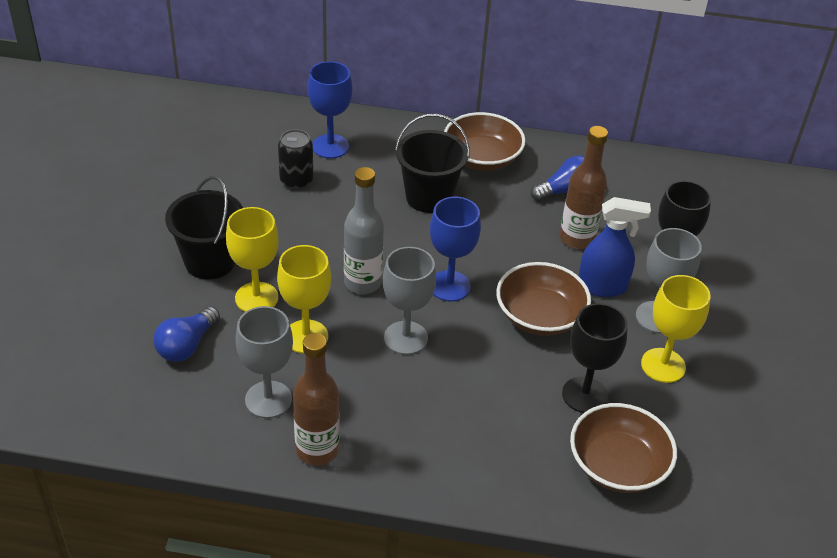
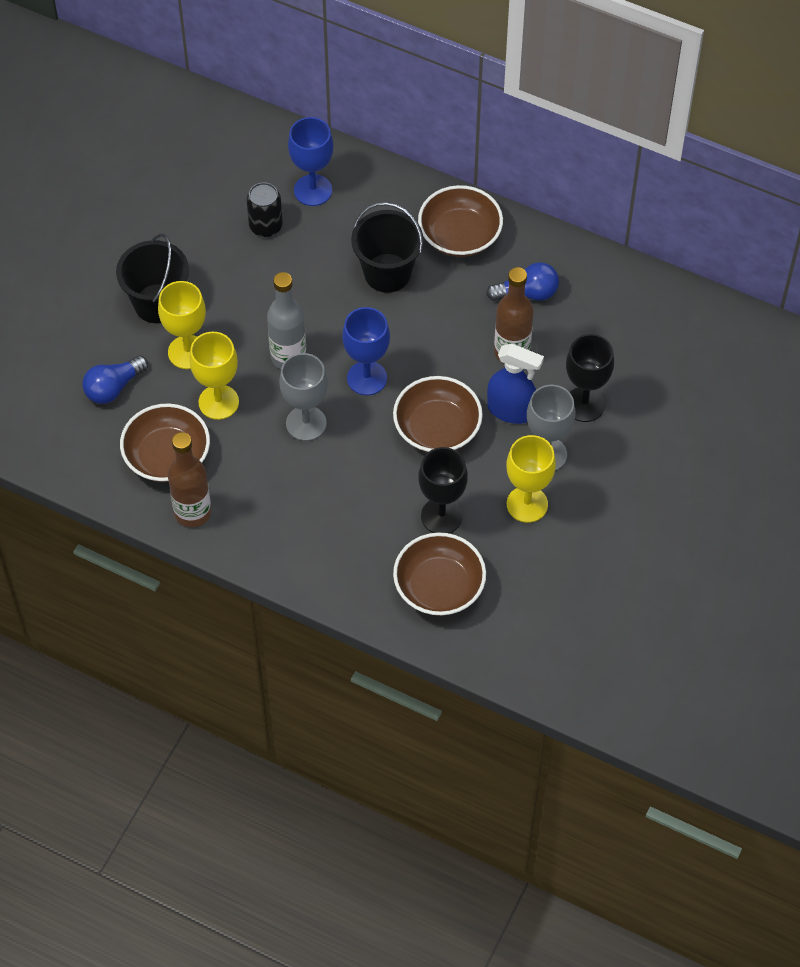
camera: 20 degrees right, 15 degrees up
grey goblet [236,306,293,418] -> brown bowl [120,403,210,482]

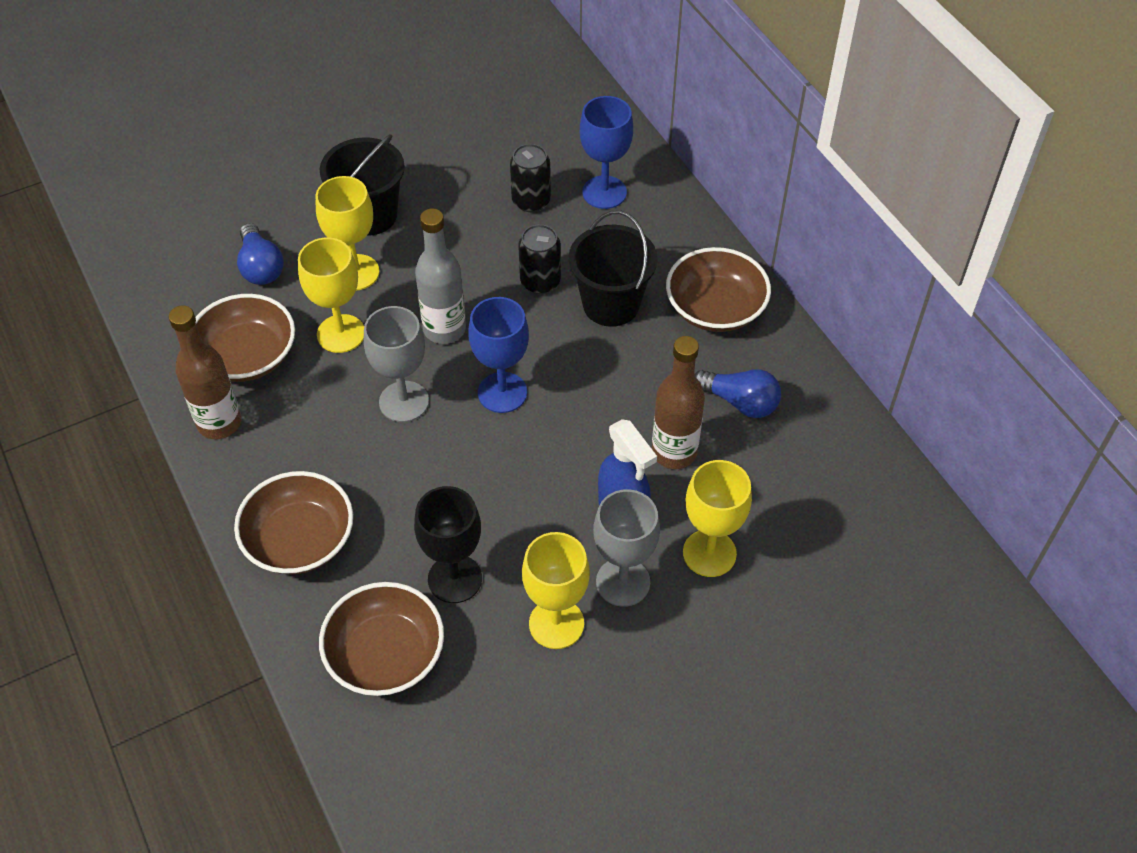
camera: 35 degrees right, 5 degrees down
blue light bulb [82,356,148,404] -> blue light bulb turned 105 degrees counterclockwise [237,223,284,285]
brown bowl [393,376,483,453] -> brown bowl moved to [234,471,353,575]
black goblet [566,334,614,422] -> yellow goblet [683,460,752,577]
none -> black can [518,224,561,294]

